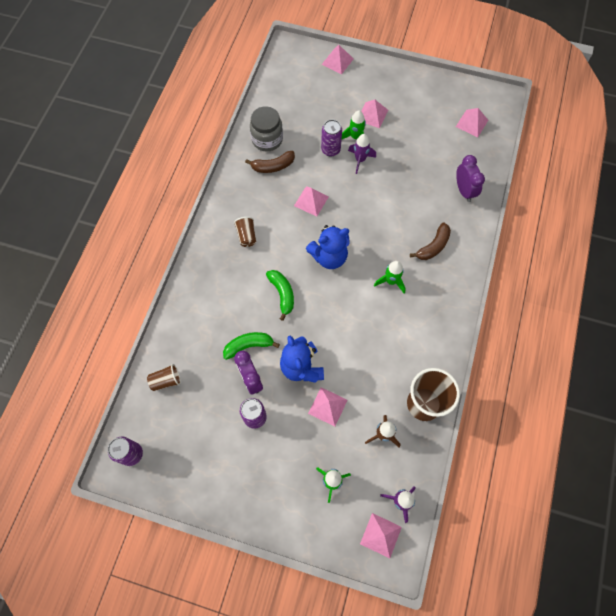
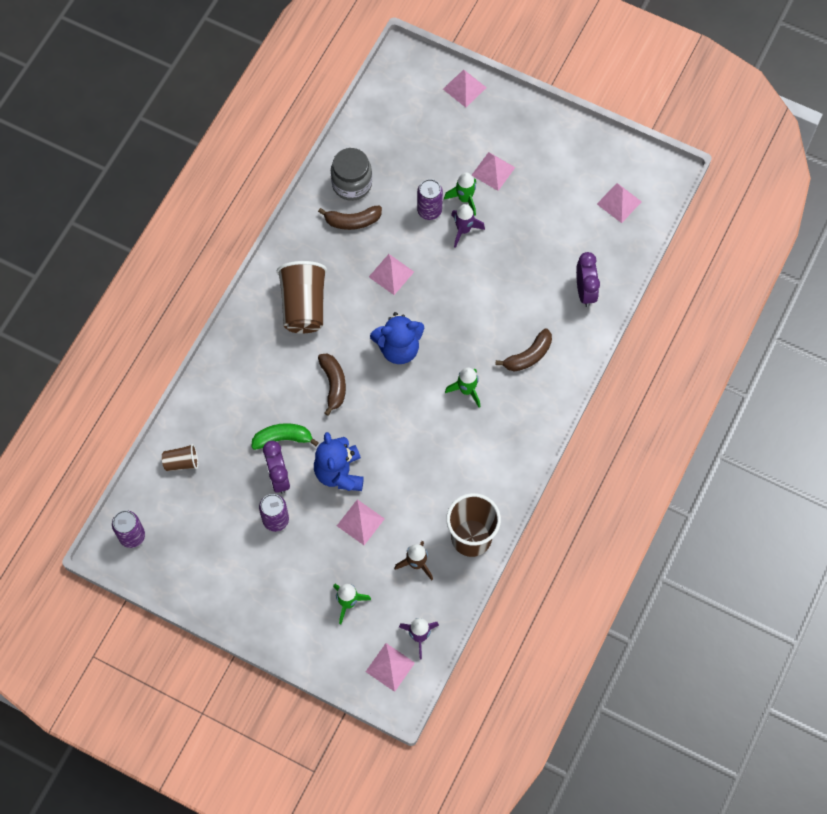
camera: 10 degrees right, 0 degrees up
brown cup [234,217,256,247] -> brown cup [277,261,327,334], size x2.00
green banana [266,270,294,321] -> brown banana [318,353,346,416]

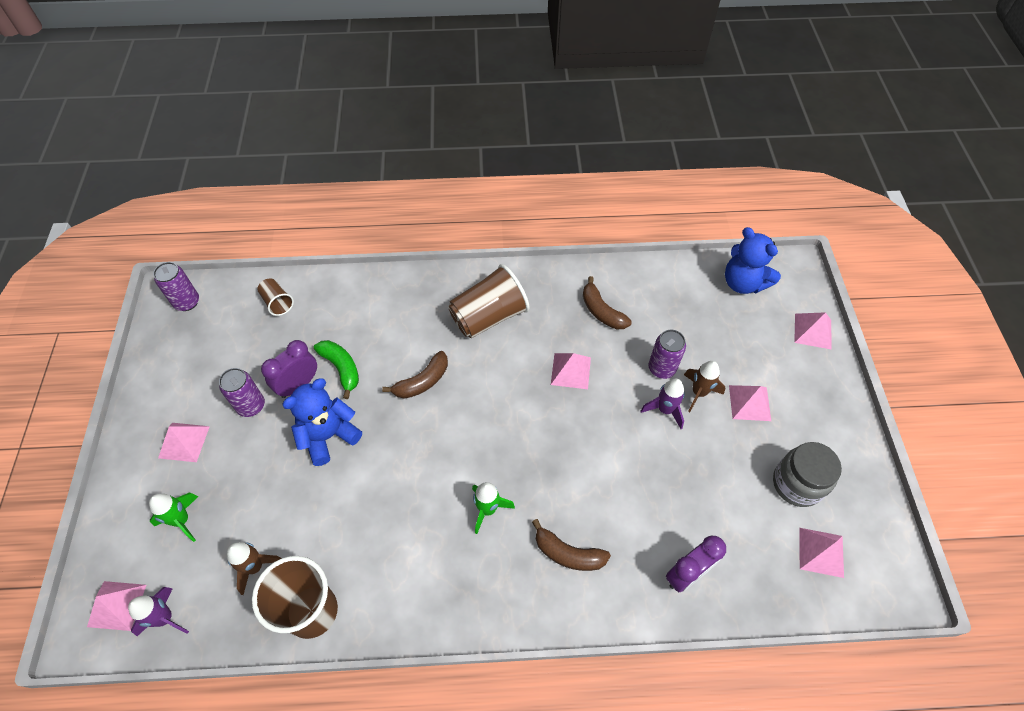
camera: 60 degrees right, 10 degrees down
grey jar [331,148,372,201] -> grey jar moved to [773,442,842,507]
pink pyramid [337,499,385,545] -> pink pyramid moved to [158,423,210,462]
blue teddy bear [370,312,424,364] -> blue teddy bear moved to [725,227,781,294]
green rocket [444,172,476,216] -> brown rocket [684,361,725,412]

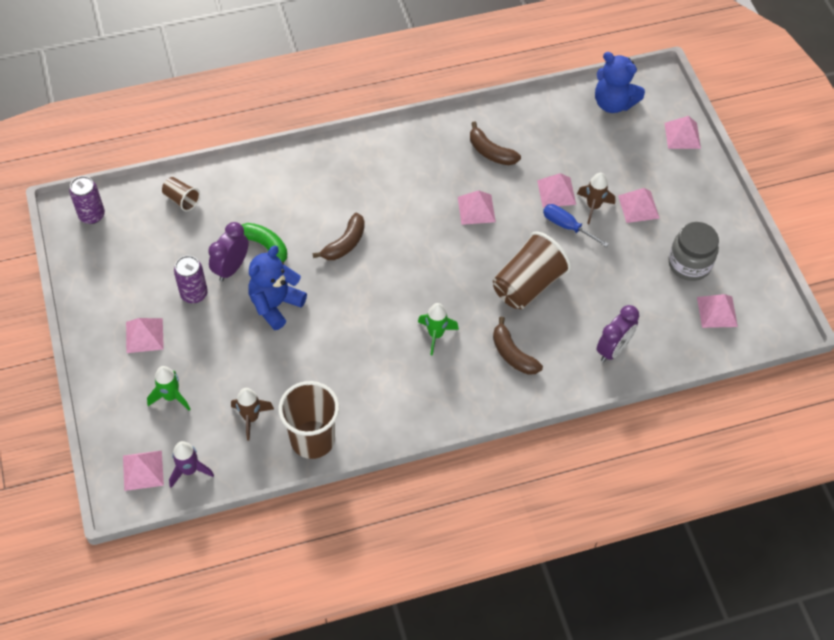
camera: 15 degrees left, 0 degrees up
brown cup [448,264,530,338] -> brown cup moved to [493,231,571,309]
brown banana [532,519,611,571] -> brown banana turned 45 degrees clockwise [493,317,543,375]
purple rocket [641,378,685,429] -> blue screwdriver [543,204,609,247]
purple can [649,330,686,379] -> pink pyramid [537,173,576,208]

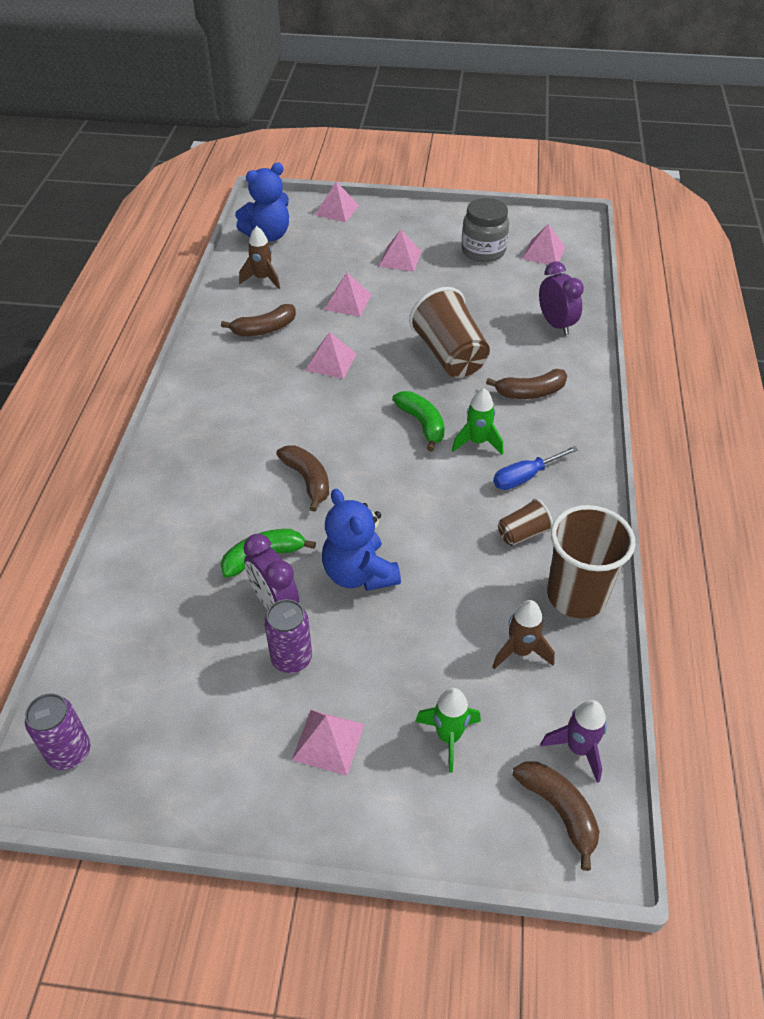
camera: 65 degrees left, 10 degrees down
pink pyramid [123,450,164,491] -> brown banana [512,761,600,871]
brown cup [162,177,200,211] -> brown cup moved to [498,498,553,546]
blue screwdriver [543,204,609,247] -> blue screwdriver moved to [493,446,578,490]
brown rocket [577,173,615,224] -> brown rocket moved to [239,226,280,289]
none -> green banana [392,391,445,451]

